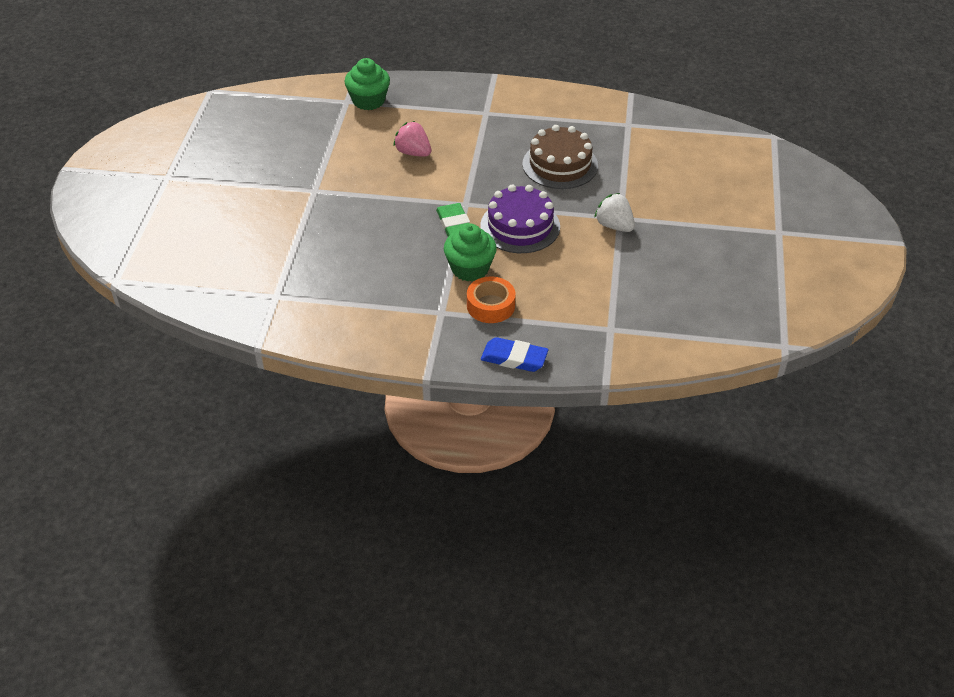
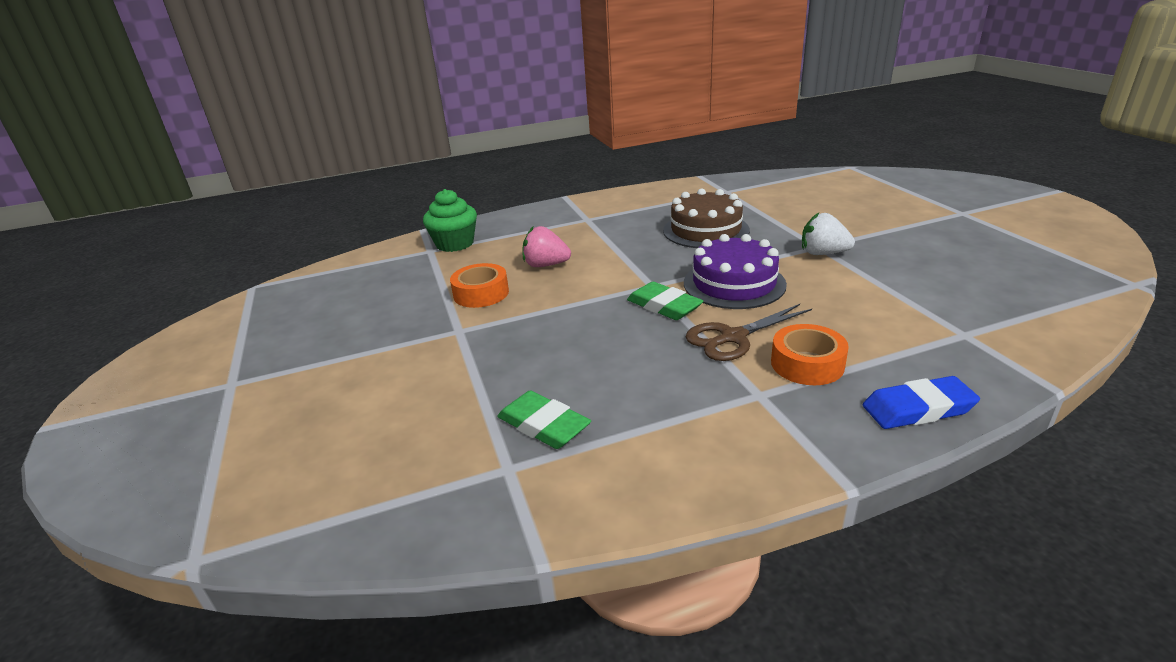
camera: 25 degrees left, 15 degrees down
green cupcake [444,224,497,281] -> brown scissors [686,304,812,361]
none -> orange tape [450,263,509,308]
none -> green eraser [497,390,591,449]

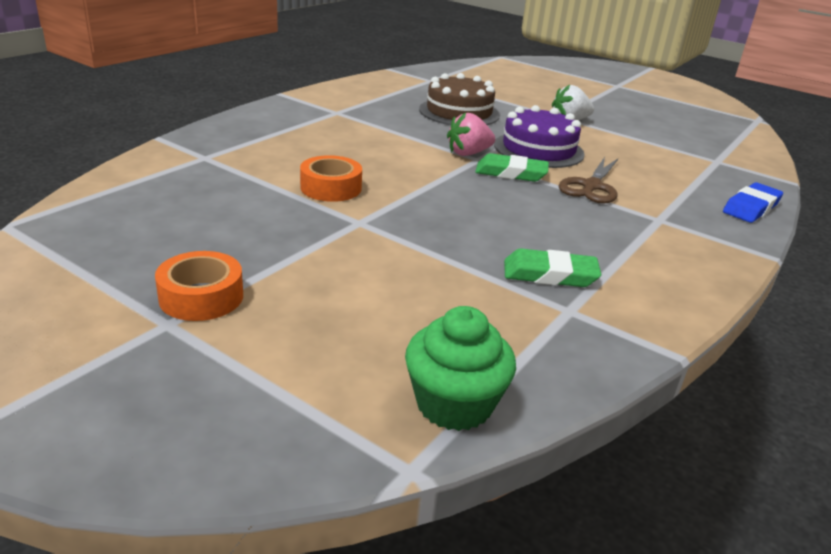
camera: 40 degrees left, 0 degrees up
green cupcake [423,189,477,252] -> green cupcake moved to [405,306,516,431]
pink strawberry [522,226,571,267] -> pink strawberry moved to [447,113,495,156]
orange tape [771,324,849,385] -> orange tape moved to [155,251,243,321]

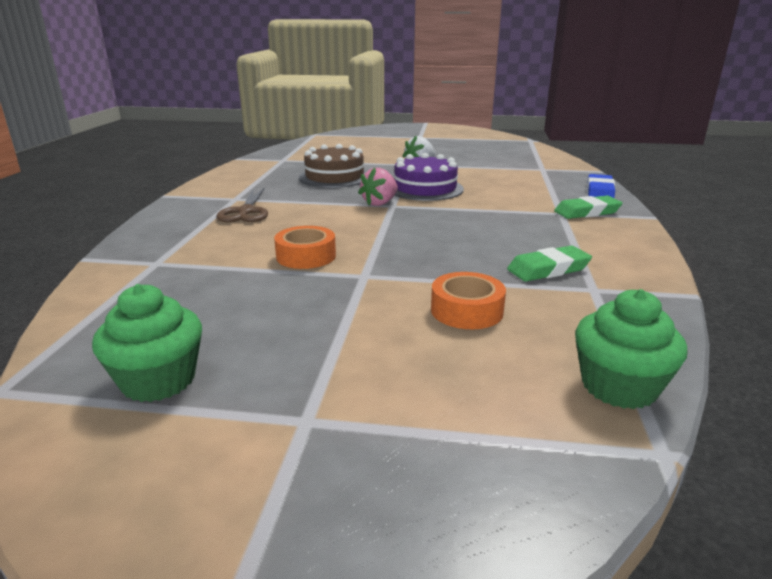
camera: 25 degrees left, 5 degrees down
orange tape [155,251,243,321] -> orange tape moved to [431,272,506,329]
green eraser [475,153,549,182] -> green eraser moved to [554,196,623,219]
brown scissors [558,157,618,204] -> brown scissors moved to [216,188,268,222]
none -> green cupcake [92,284,202,402]

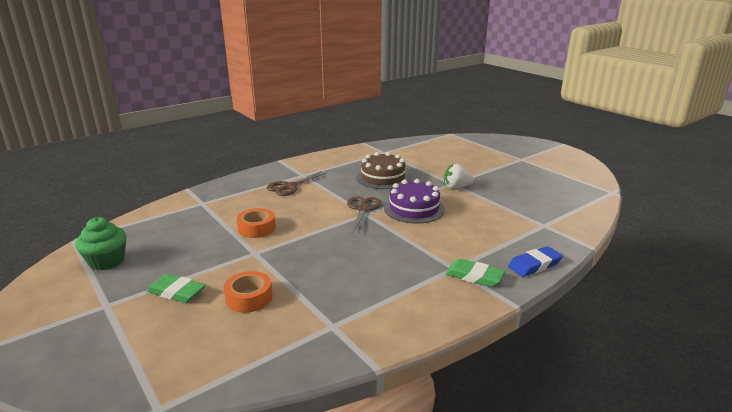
camera: 45 degrees right, 0 degrees up
pink strawberry [358,168,398,206] -> brown scissors [347,196,381,233]
green eraser [507,246,592,282] -> green eraser moved to [147,274,206,303]
green cupcake [575,289,687,409] -> none

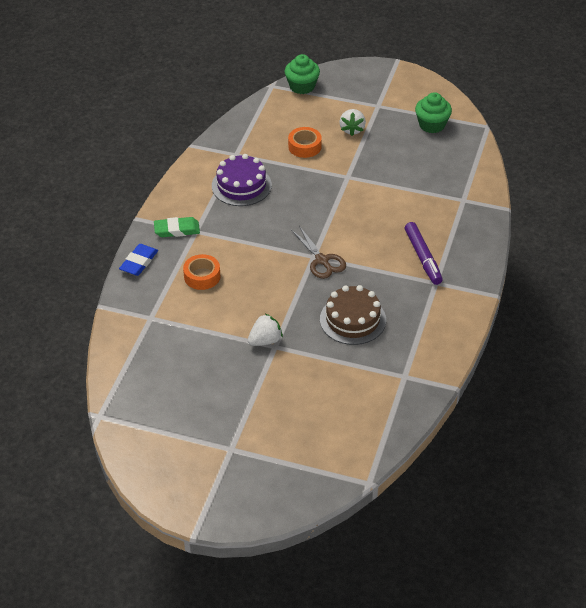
camera: 145 degrees right, 20 degrees up
green eraser [147,274,206,303] -> white strawberry [339,109,366,136]
orange tape [237,208,276,238] -> orange tape moved to [183,254,221,290]
brown scissors [267,171,326,196] -> purple marker [405,222,443,285]
purple cake [384,179,445,224] -> purple cake moved to [212,154,272,206]
none -> green cupcake [285,54,320,94]

